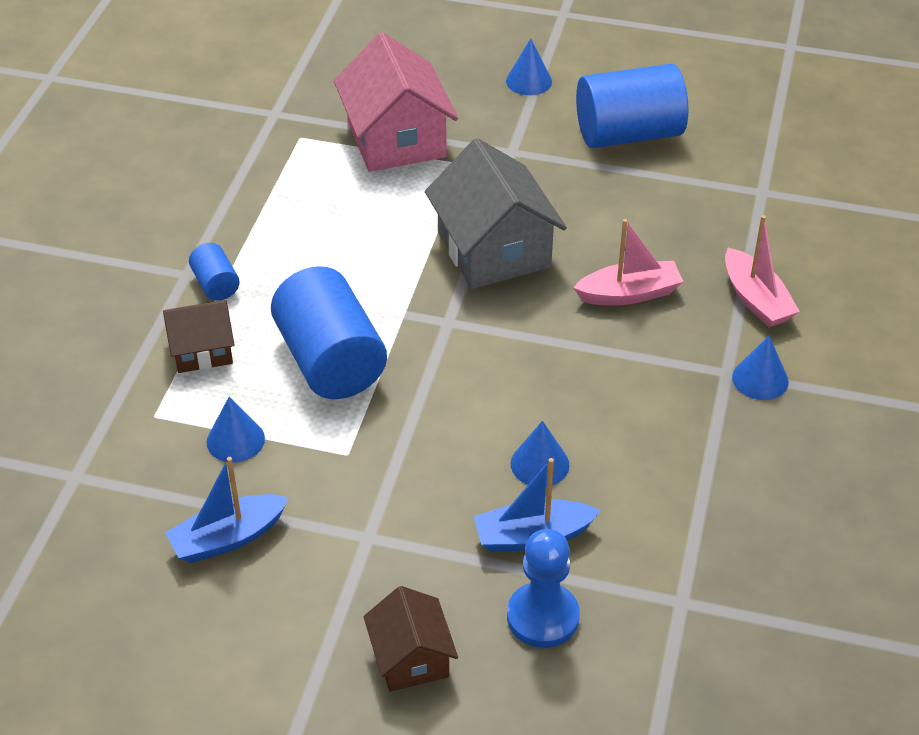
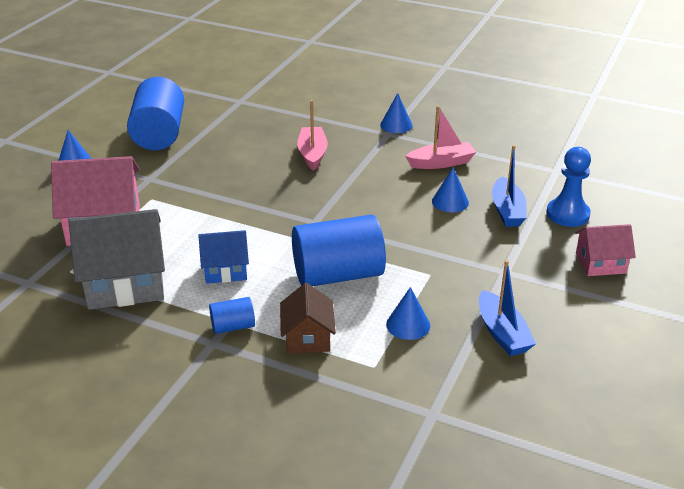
camera: 80 degrees left, 10 degrees down
brown house [363,586,458,692] -> pink house [575,224,636,276]
grey house [425,138,567,289] -> grey house moved to [69,209,165,310]
pink boat [725,215,800,327] -> pink boat moved to [405,105,476,169]
none -> blue house [198,230,249,284]

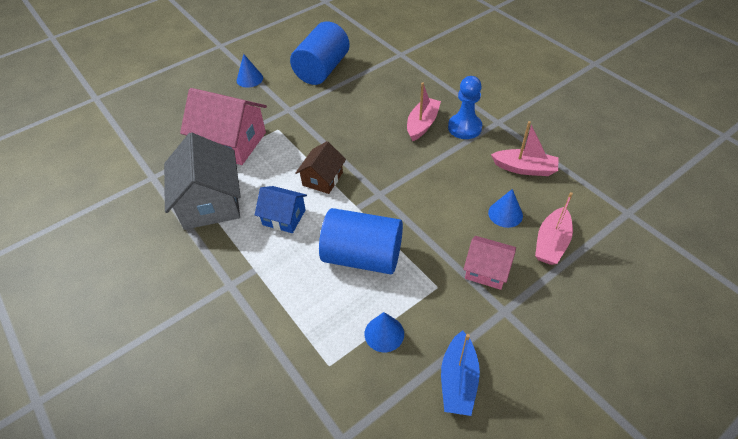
camera: 30 degrees right, 15 degrees up
grey house [69,209,165,310] -> grey house turned 60 degrees clockwise [164,132,241,230]
blue cylinder [209,297,255,334] -> none
brown house [280,283,336,353] -> brown house moved to [296,141,346,194]
blue cone [380,93,413,133] -> none
blue boat [492,145,527,227] -> pink boat [535,192,573,265]
blue pawn [546,147,591,227] -> blue pawn moved to [448,76,482,139]
pink house [575,224,636,276] -> pink house moved to [463,236,516,290]

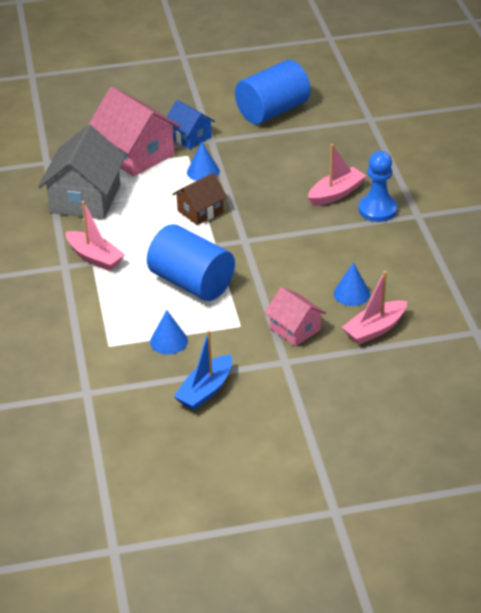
camera: 25 degrees right, 10 degrees down
blue cone [237,54,263,88] -> blue cone moved to [187,142,220,181]
blue house [255,186,307,233] -> blue house moved to [167,100,215,149]
pink boat [491,121,559,176] -> pink boat moved to [66,201,125,271]

